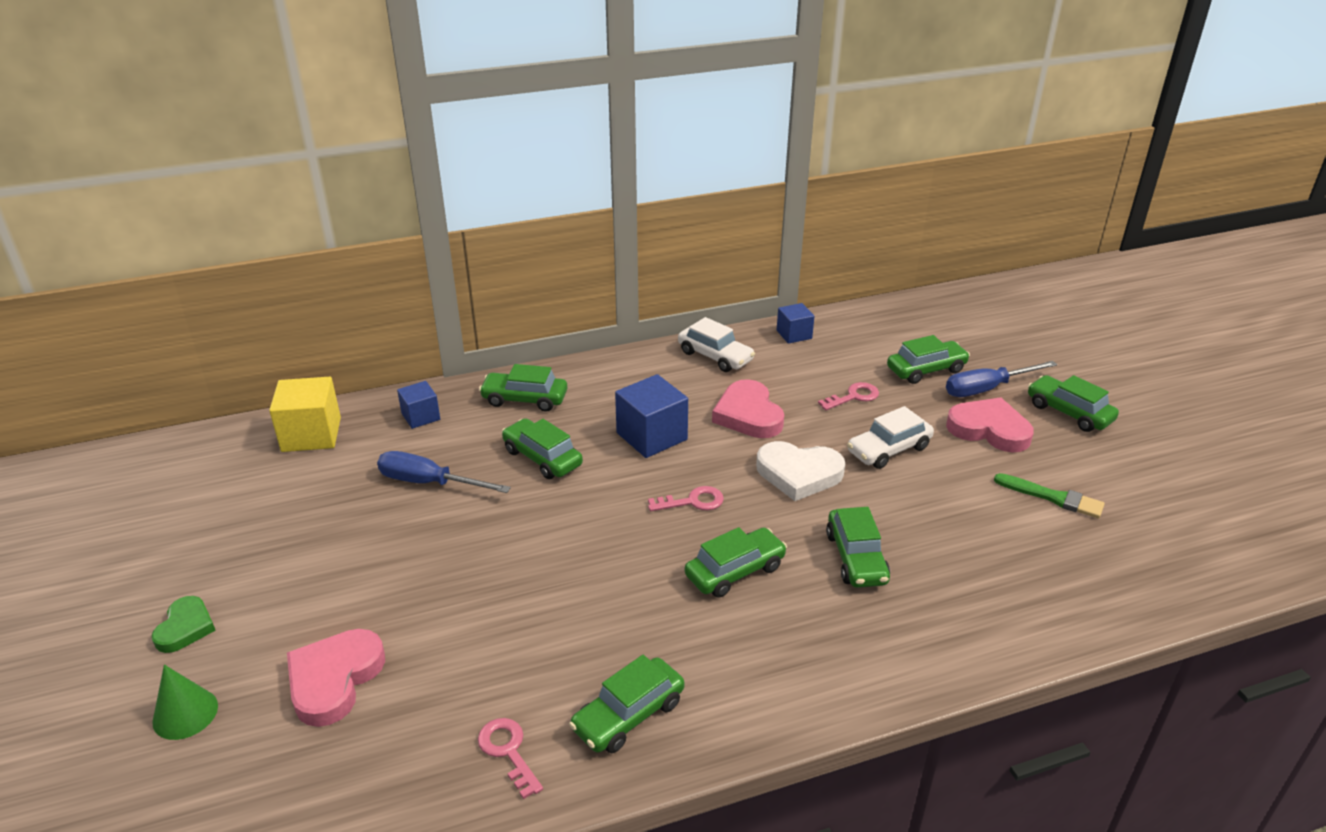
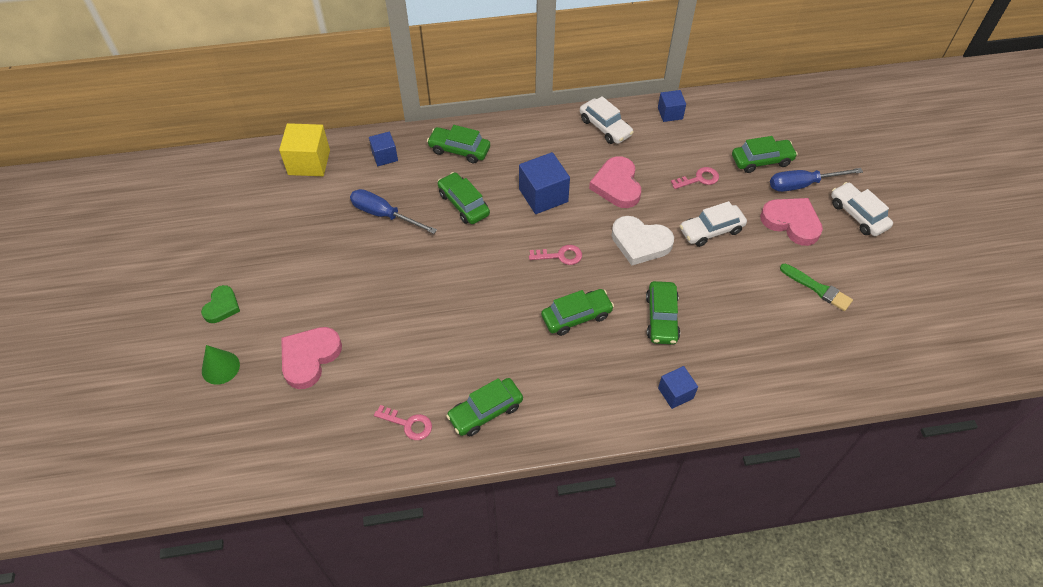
camera: 10 degrees right, 20 degrees up
pink key [478,718,543,799] -> pink key turned 135 degrees clockwise [374,405,432,440]
green car [1028,375,1119,432] -> white car [831,182,893,236]
none -> blue cube [658,366,698,409]

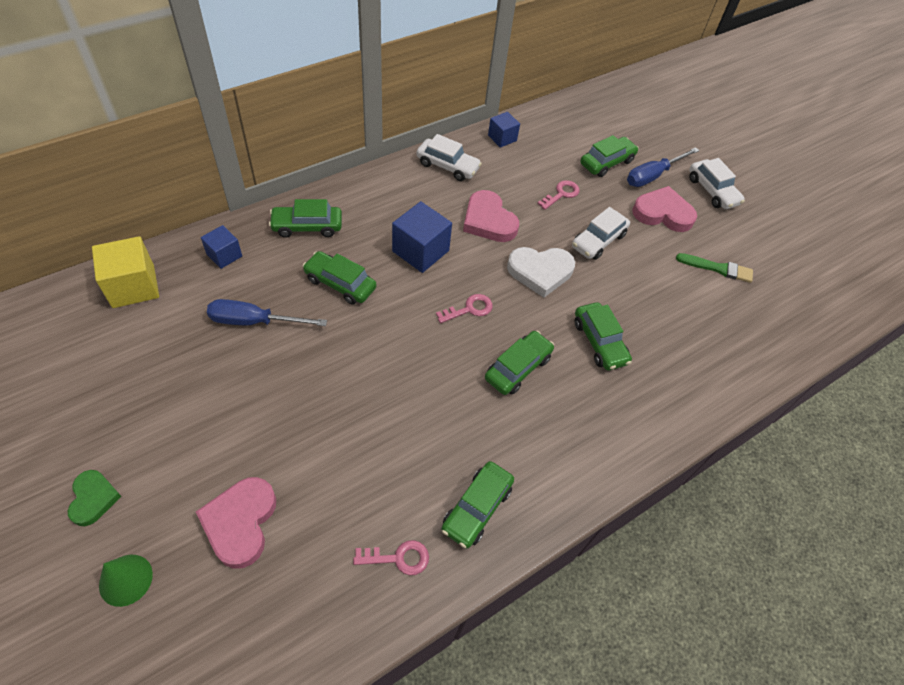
camera: 30 degrees left, 0 degrees up
blue cube [658,366,698,409] -> none
white car [831,182,893,236] -> white car turned 150 degrees counterclockwise [689,158,745,209]

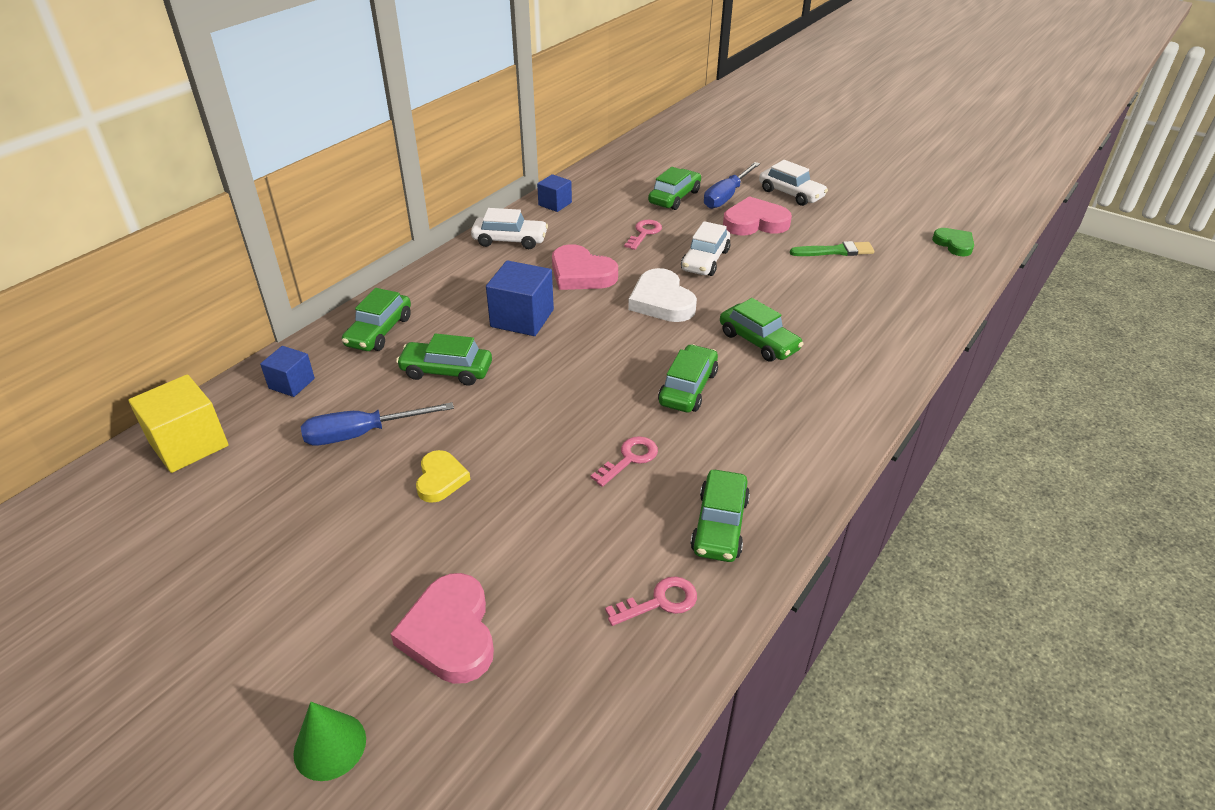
camera: 15 degrees left, 15 degrees down
green heart [68,470,121,526] -> green heart moved to [932,228,974,256]
green car [269,199,342,237] -> green car turned 45 degrees counterclockwise [342,288,411,351]
pink key [436,294,493,323] -> pink key moved to [591,436,658,487]
white heart [507,247,575,298] -> white heart turned 90 degrees clockwise [628,268,697,322]
none -> yellow heart [416,450,471,503]

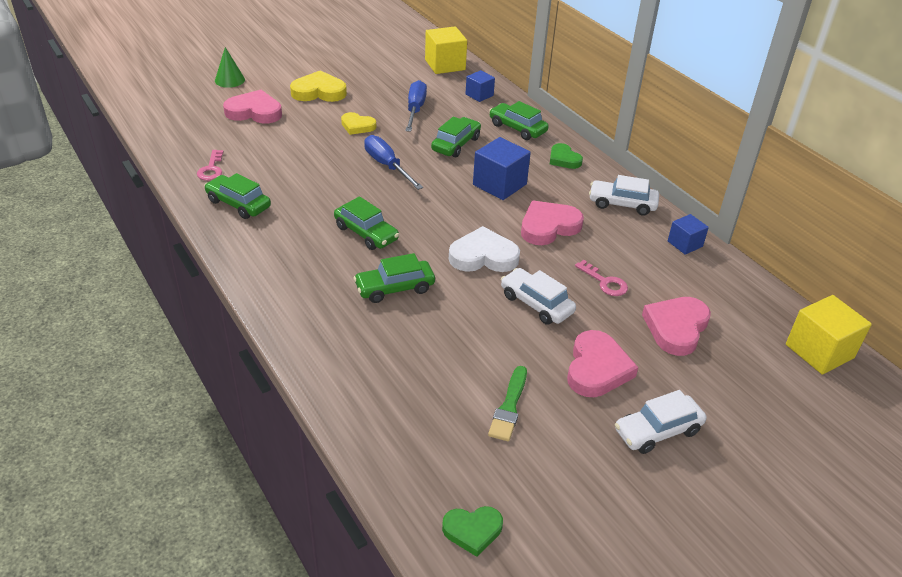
camera: 110 degrees right, 0 degrees up
white car [471,208,548,249] -> white car turned 75 degrees clockwise [589,175,659,215]
pink key [591,436,658,487] -> none
green car [648,167,701,210] -> pink heart [642,297,711,356]
blue screwdriver [704,162,760,209] -> blue screwdriver moved to [364,135,423,190]
none -> yellow heart [290,70,347,102]
none -> green heart [550,143,583,169]
none -> yellow cube [786,295,872,374]

